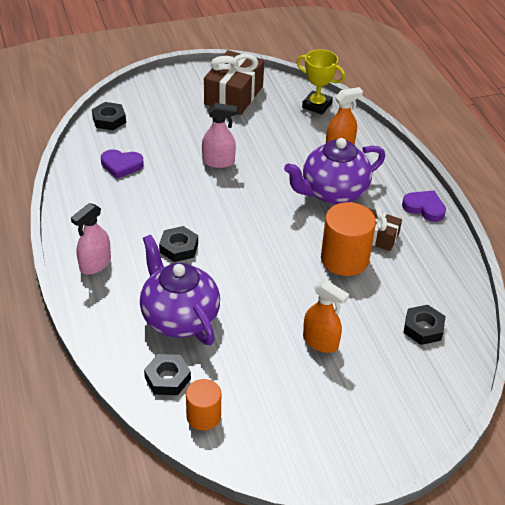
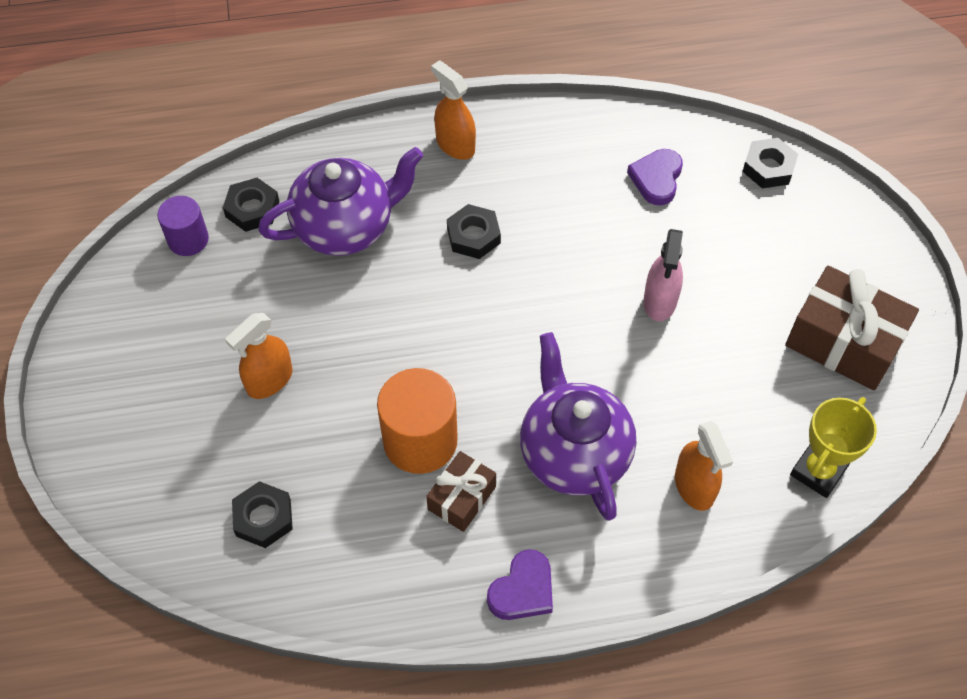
camera: 100 degrees right, 15 degrees up
pink spray bottle [71,203,111,275] -> orange spray bottle [431,60,476,160]
orange cylinder [186,379,221,430] -> purple cylinder [157,196,209,256]

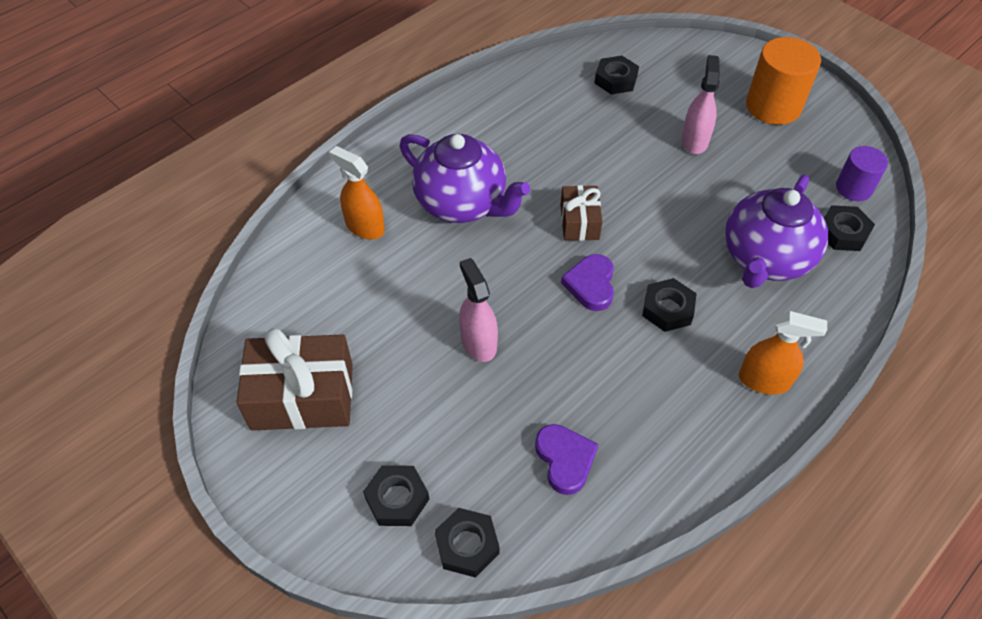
camera: 145 degrees right, 5 degrees down
orange spray bottle [225,313,292,399] -> pink spray bottle [682,55,720,154]
orange cylinder [377,368,458,474] -> orange cylinder moved to [746,37,821,125]
brown gift [426,451,496,532] -> brown gift moved to [561,185,603,241]
purple heart [487,549,553,620] -> purple heart moved to [561,254,614,311]
yellow trophy [790,397,877,498] -> none
none -> black nut [363,465,429,526]

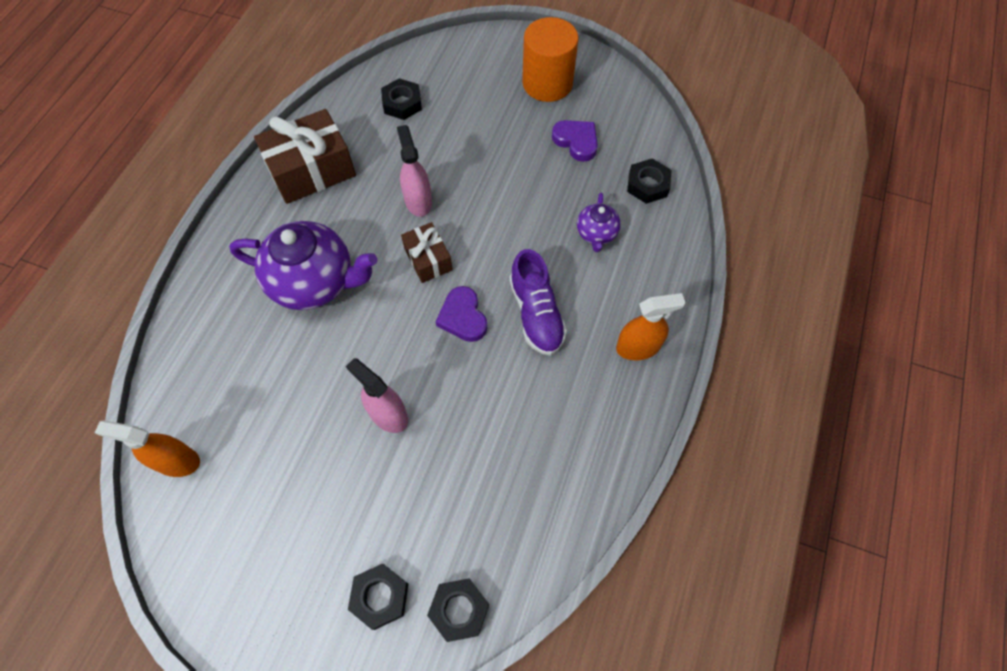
camera: 25 degrees left, 10 degrees up
brown gift [236,328,353,431] -> brown gift moved to [254,109,356,204]
orange spray bottle [329,146,385,240] -> orange spray bottle moved to [94,420,200,477]
purple heart [535,424,598,495] -> purple heart moved to [552,120,598,162]
black nut [642,278,697,332] -> purple shoe [509,249,567,355]
pink spray bottle [682,55,720,154] -> pink spray bottle moved to [397,125,432,217]
purple teapot [725,174,828,288] -> purple teapot [577,192,621,252], size x0.50
purple cylinder [836,146,888,201] -> none

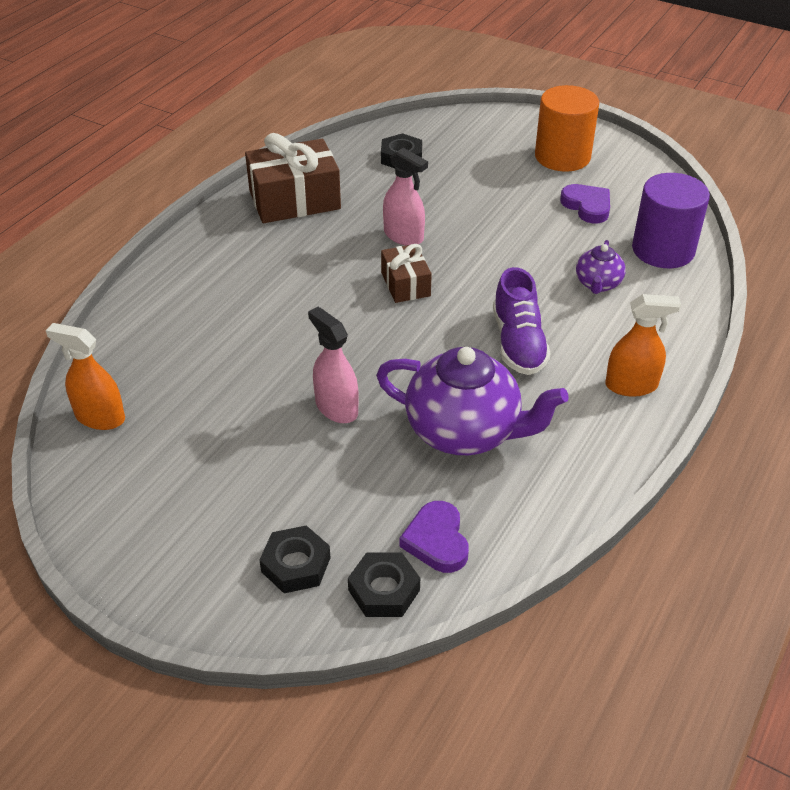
camera: 10 degrees right, 20 degrees down
purple teapot [229,221,377,310] -> purple teapot moved to [376,347,569,455]
pink spray bottle [397,125,432,217] -> pink spray bottle turned 135 degrees clockwise [383,148,428,246]
purple heart [435,286,487,342] -> purple heart moved to [399,501,469,573]
black nut [627,159,672,204] -> purple cylinder [632,173,710,268]

